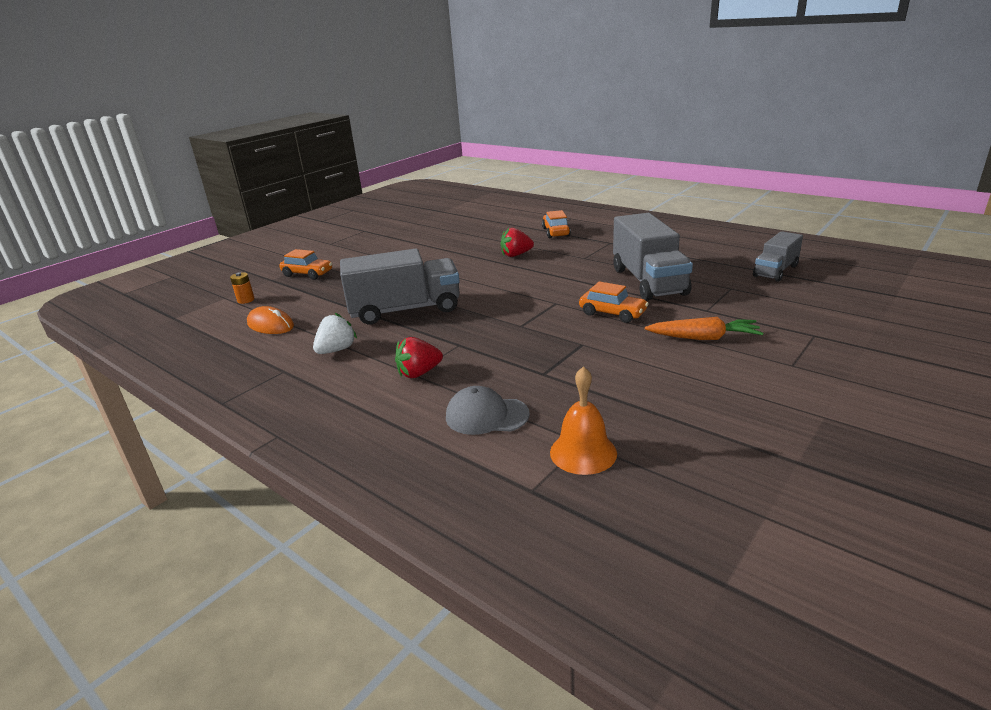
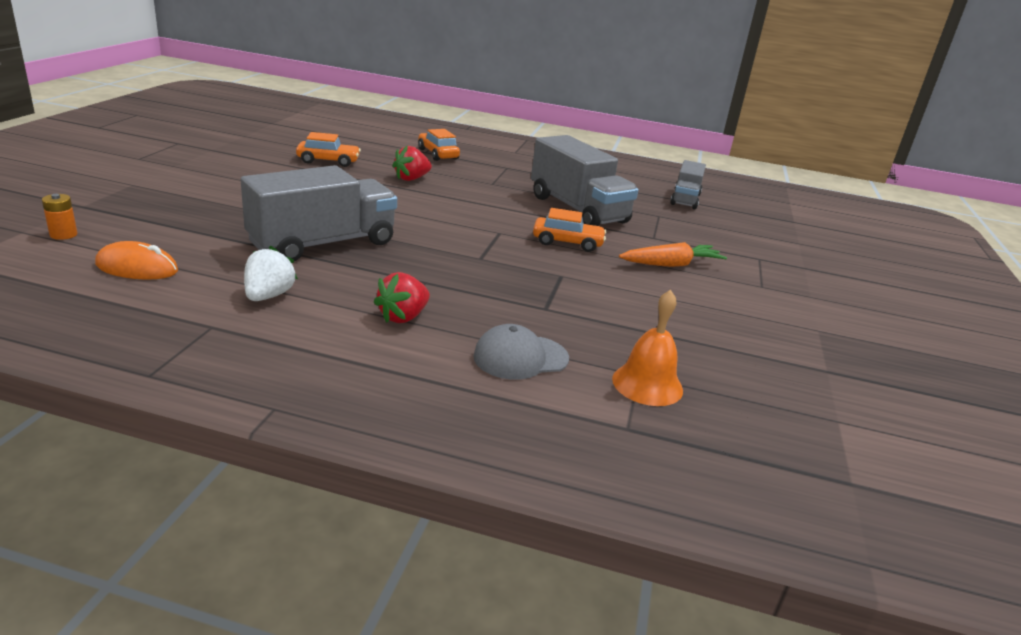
camera: 30 degrees left, 0 degrees up
orange car [279,249,332,280] -> orange car moved to [296,132,361,167]

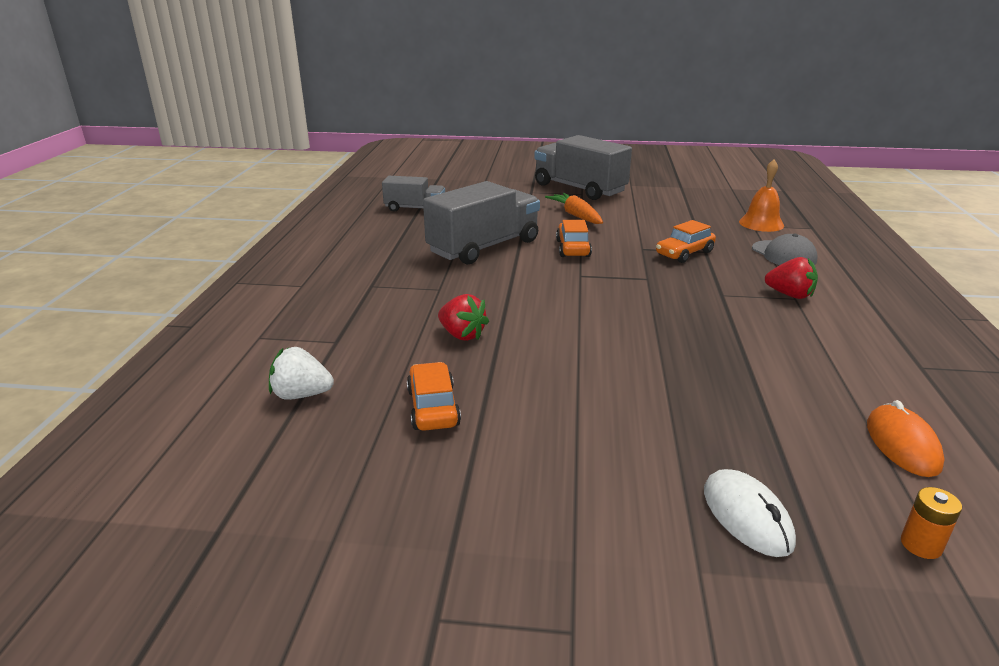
camera: 95 degrees left, 0 degrees up
grey truck [241,165,397,261] -> grey truck moved to [534,135,632,200]
white strawberry [244,246,298,301] -> white strawberry moved to [269,347,334,400]
orange car [418,129,460,161] -> orange car moved to [656,220,716,263]
none -> white mouse [704,469,796,557]

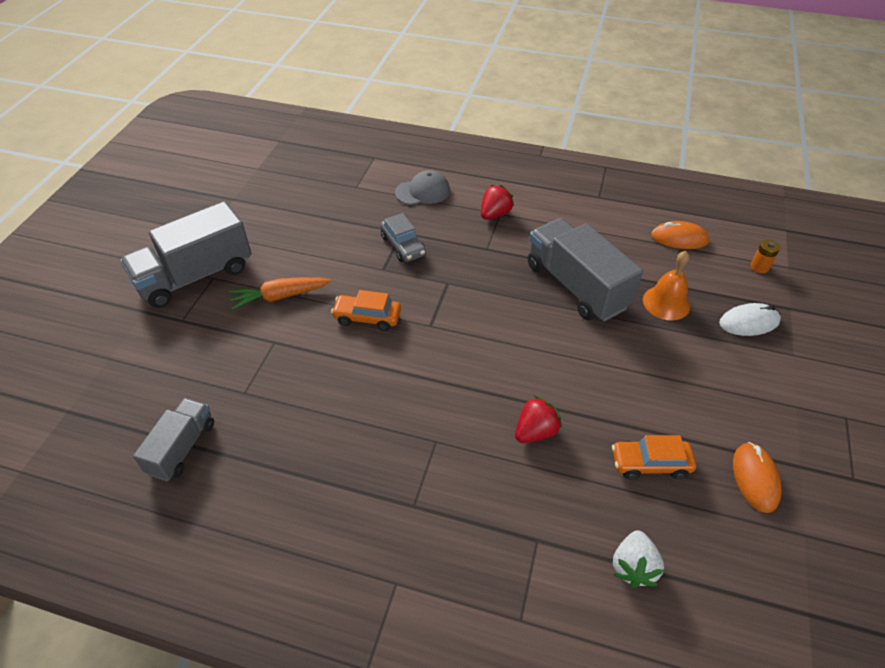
camera: 80 degrees left, 20 degrees up
grey truck [423,181,540,264] -> grey truck moved to [528,218,643,322]
orange car [656,220,716,263] -> grey car [380,213,426,262]
orange bell [739,160,784,232] -> orange bell moved to [643,251,690,320]
none -> orange mouse [733,442,782,513]

